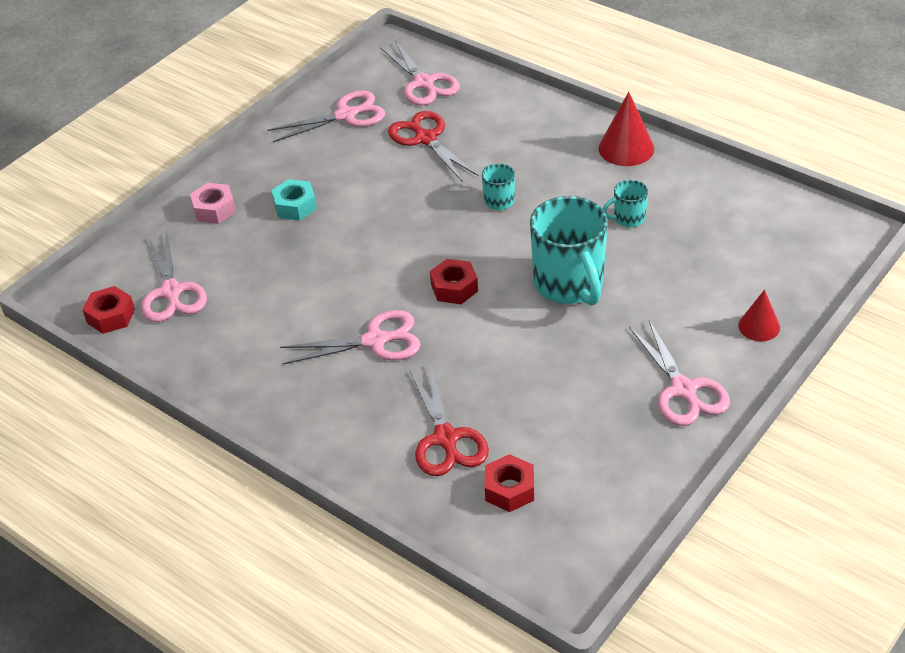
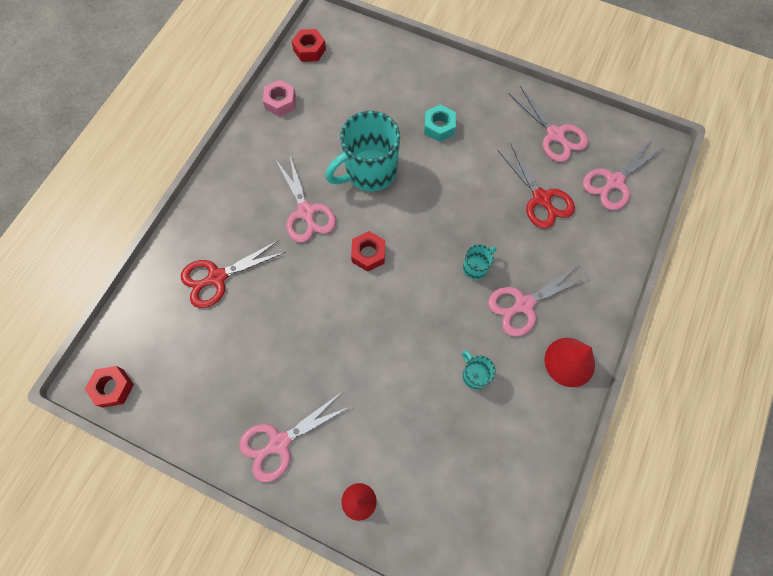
camera: 75 degrees right, 25 degrees up
pink scissors [141,230,207,322] -> pink scissors moved to [488,265,589,337]
pink nut [190,183,236,224] -> pink nut moved to [263,80,296,117]
red scissors [388,111,479,182] -> red scissors turned 105 degrees clockwise [498,143,575,229]
red nut [485,454,534,512] -> red nut moved to [85,366,134,408]
turquoise mug [530,196,608,306] -> turquoise mug moved to [325,111,400,192]

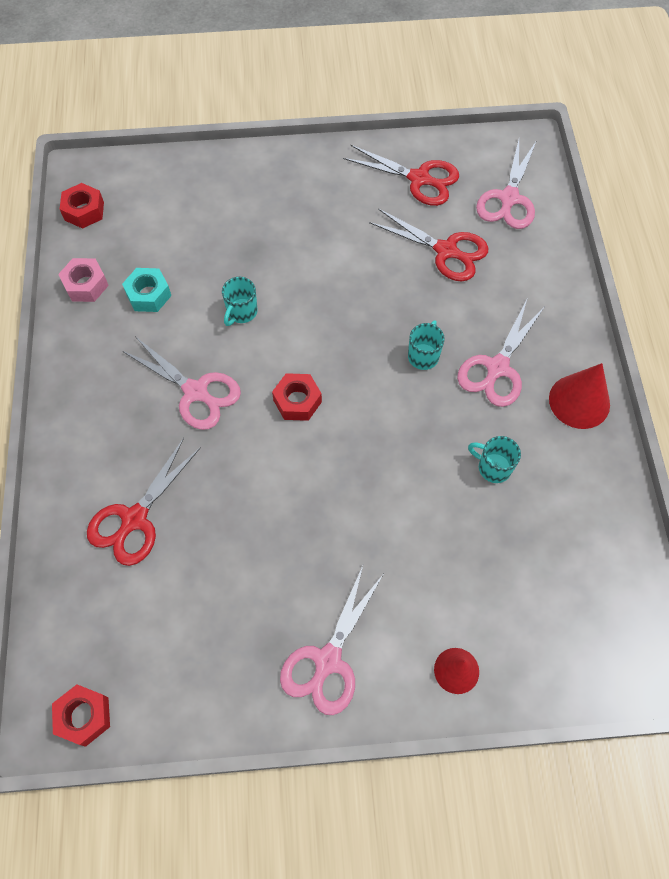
camera: 30 degrees left, 5 degrees down
turquoise mug [325,111,400,192] -> turquoise mug [222,277,258,326], size x0.47
turquoise nut [424,104,456,142] -> turquoise nut moved to [122,268,171,312]
pink scissors [509,86,588,162] -> red scissors [343,145,459,206]

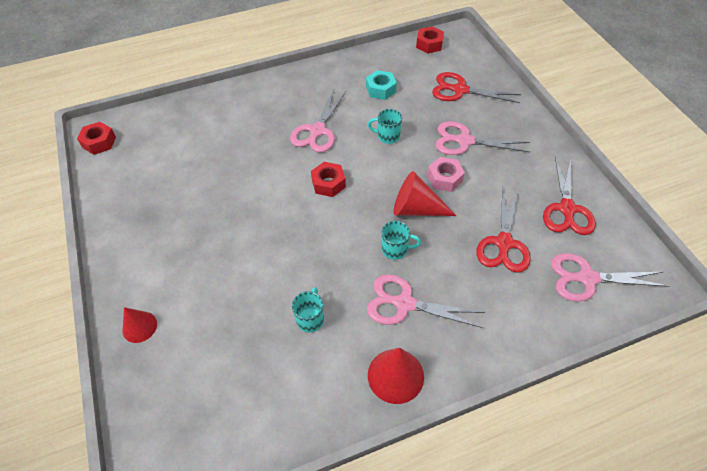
camera: 75 degrees right, 10 degrees down
pink nut [58,258,109,302] -> pink nut moved to [427,157,465,192]
red scissors [87,438,201,566] -> red scissors moved to [432,72,521,103]
pink scissors [280,566,383,715] -> pink scissors moved to [435,121,530,155]
none -> red cone [393,171,456,216]

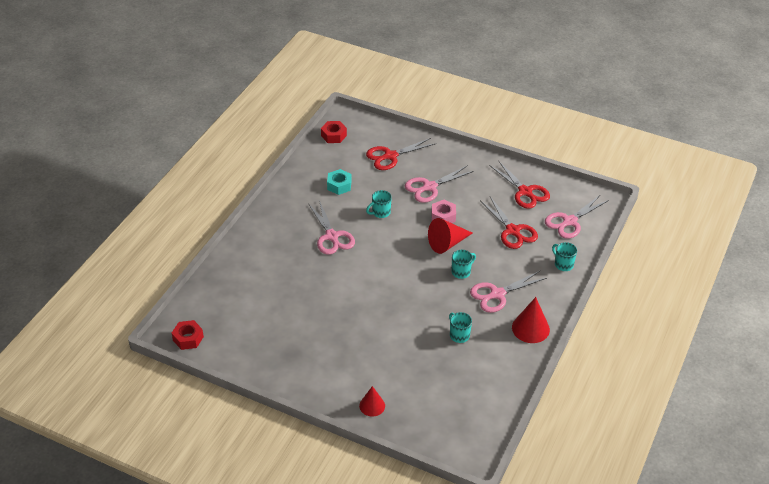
camera: 45 degrees left, 10 degrees down
red nut [311,162,346,197] -> none
none -> turquoise mug [552,242,577,271]

